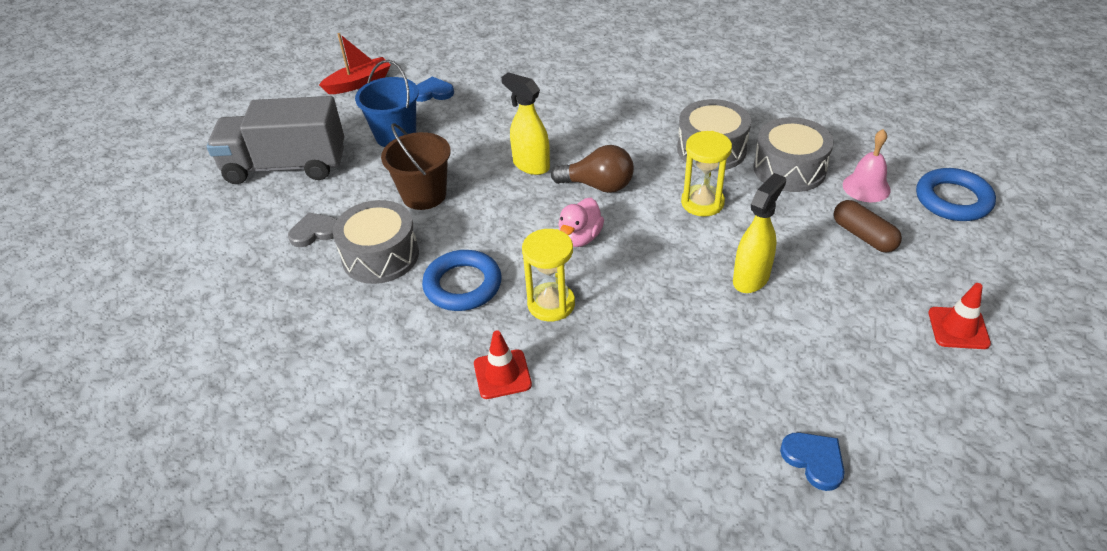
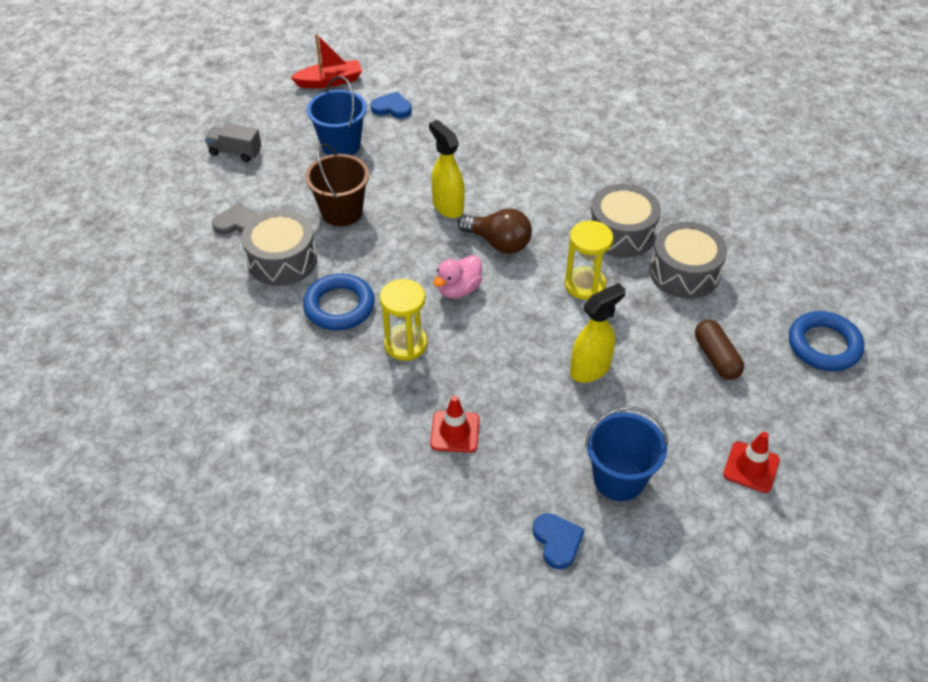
camera: 15 degrees right, 5 degrees up
grey truck [207,96,344,184] -> grey truck [205,123,261,162], size x0.46
red traffic cone [474,331,532,399] -> red traffic cone moved to [430,396,479,453]
pink bell [843,129,891,202] -> none
none -> blue bucket [585,406,668,501]

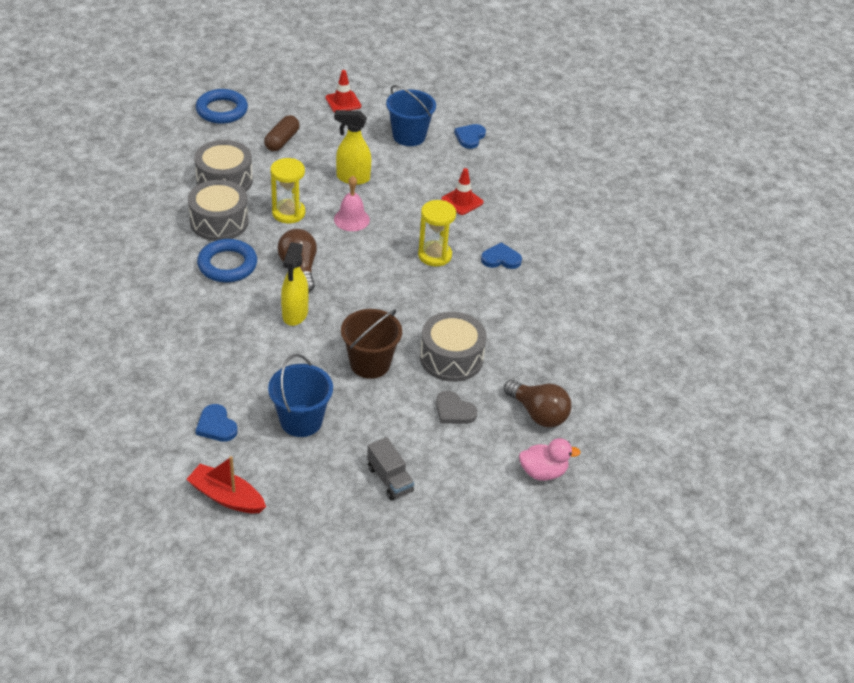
camera: 140 degrees left, 5 degrees down
blue ring [303,274,375,330] -> blue ring moved to [197,239,257,282]
pink duck [433,255,482,299] -> pink duck moved to [519,438,581,481]
none -> pink bell [334,176,370,231]
none -> blue heart [481,242,522,269]
none -> brown light bulb [504,380,571,427]

